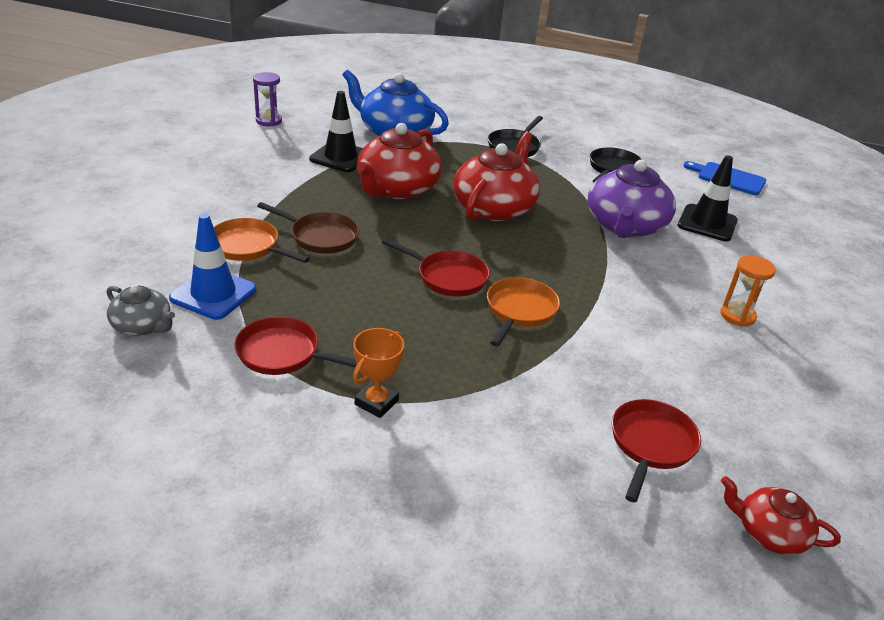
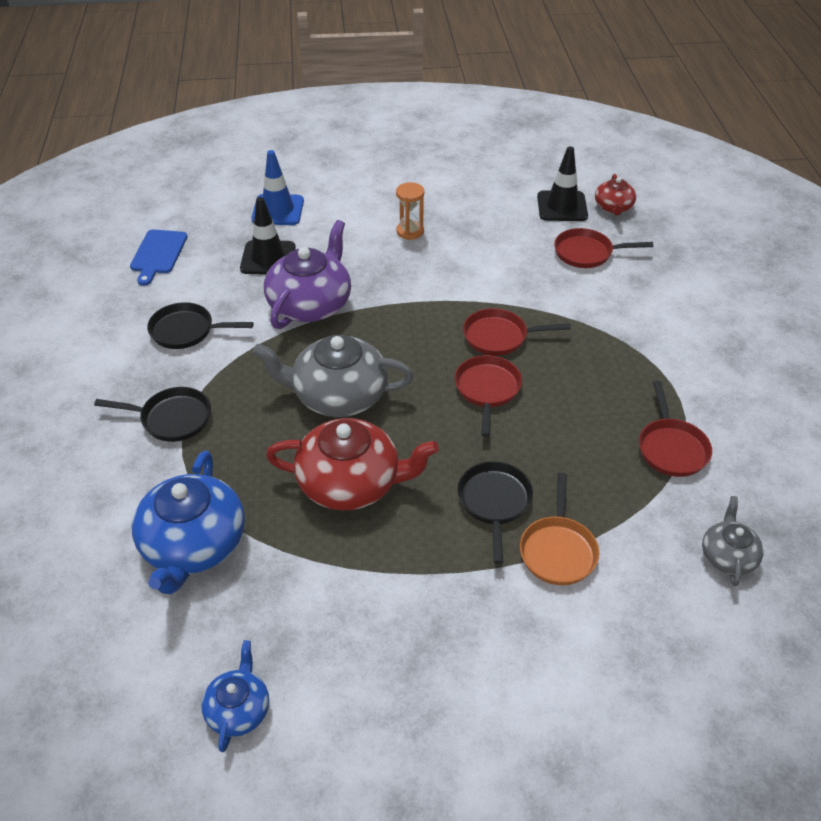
camera: 110 degrees left, 10 degrees up
blue traffic cone [169,213,256,320] -> blue traffic cone moved to [251,150,304,225]
purple hourglass [253,72,282,126] -> blue teapot [201,640,269,752]
brown pan [257,202,359,254] -> black pan [458,461,533,564]
black traffic cone [309,91,363,172] -> black traffic cone moved to [537,147,588,221]
orange trophy [353,328,404,418] -> none
red teapot [453,132,540,221] -> grey teapot [253,335,414,417]
orange pan [487,277,560,347] -> red pan [463,308,571,356]
purple teapot [587,160,676,238] -> purple teapot turned 60 degrees counterclockwise [264,220,351,329]

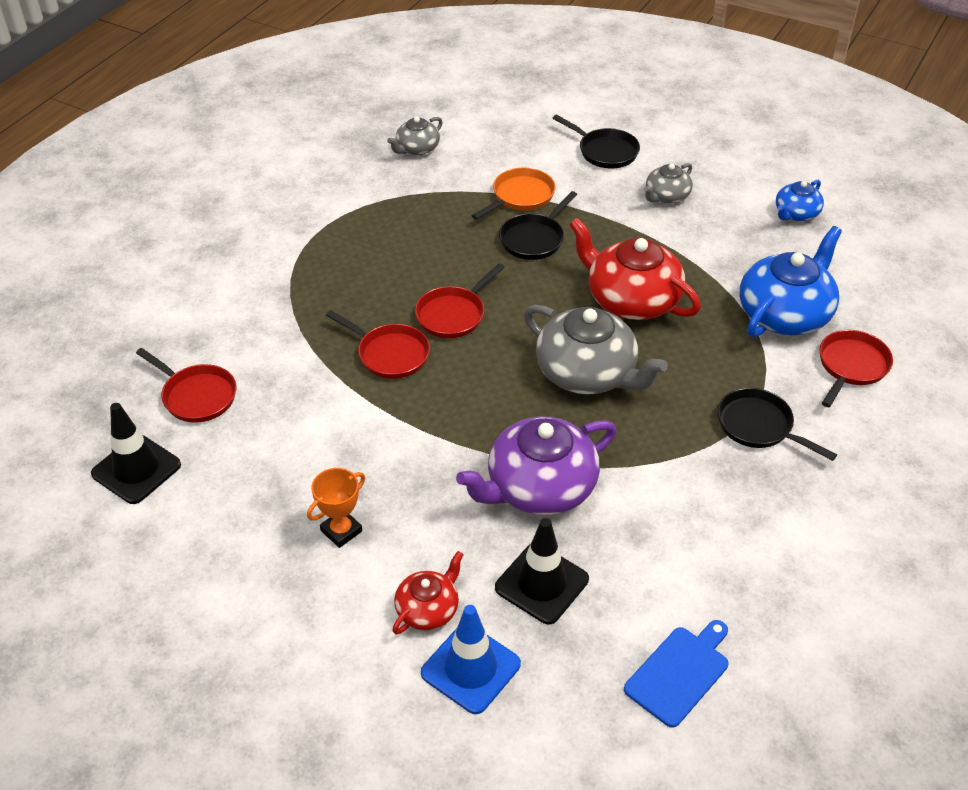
camera: 145 degrees left, 0 degrees up
black pan [147,302,254,349] -> black pan moved to [553,114,640,169]
orange hourglass [396,182,424,240] -> orange trophy [307,468,365,548]
red teapot [595,174,636,216] -> red teapot moved to [393,551,464,634]
red pan [639,381,712,477] -> red pan moved to [819,330,893,407]
none -> grey teapot [643,163,693,203]

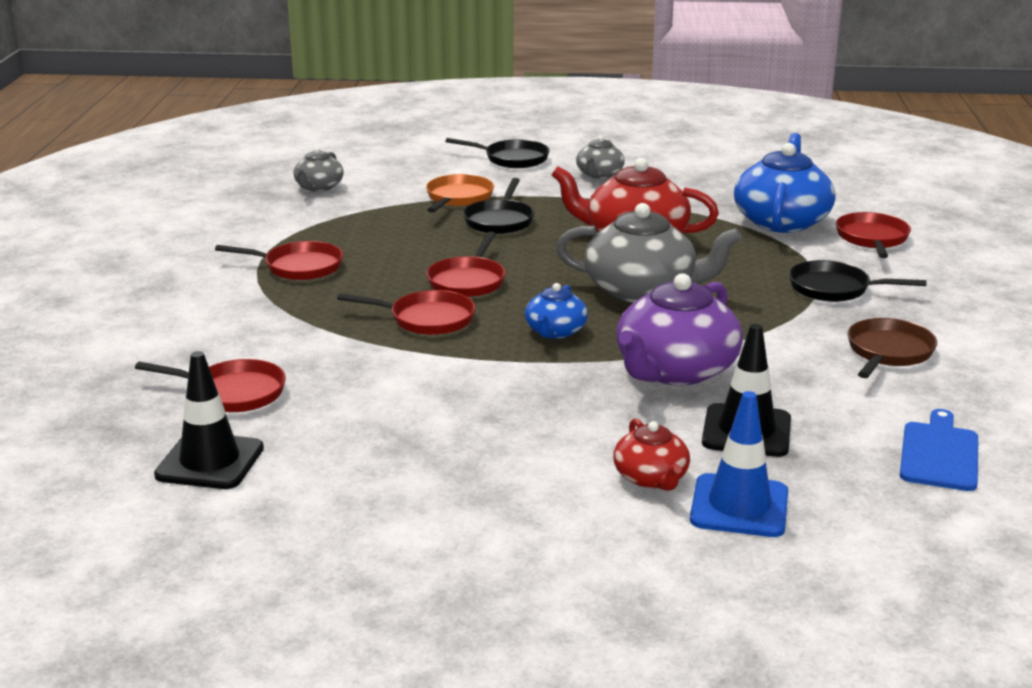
camera: 25 degrees left, 20 degrees down
orange trophy [307,468,365,548] -> none
red teapot [393,551,464,634] -> red teapot turned 150 degrees clockwise [613,419,690,491]
blue teapot [776,180,824,221] -> blue teapot moved to [525,283,588,339]
none -> red pan [215,241,343,280]
none -> brown pan [848,318,937,378]

